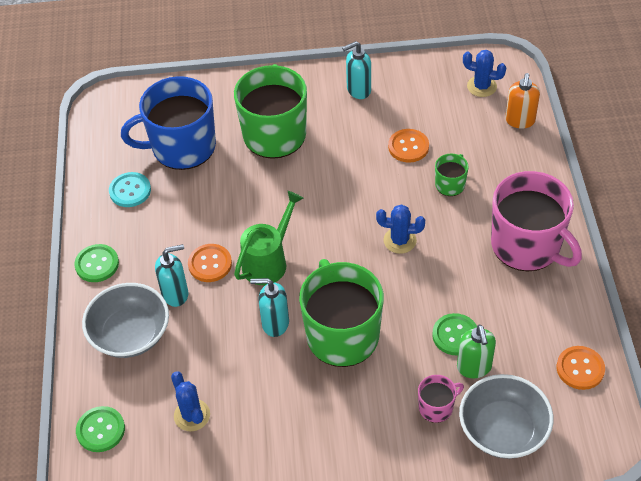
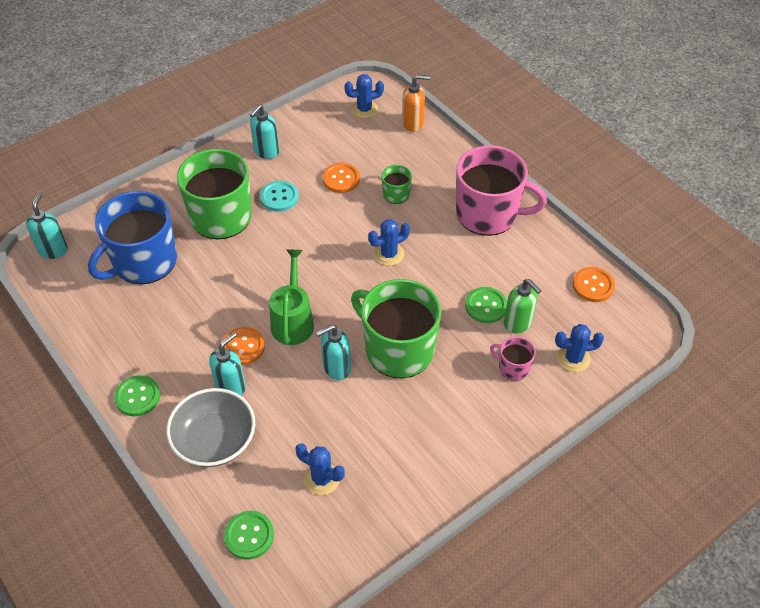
camera: 35 degrees left, 0 degrees up
turquoise button [109,172,151,207] -> turquoise button moved to [260,181,299,212]
pink mug [418,375,464,423] -> pink mug turned 90 degrees counterclockwise [490,336,536,381]
grey bowl [459,374,553,459] -> blue cactus [555,324,604,372]
orange soap dispenser [505,73,540,129] -> orange soap dispenser turned 75 degrees counterclockwise [402,75,430,132]
none -> turquoise soap dispenser [26,193,68,259]

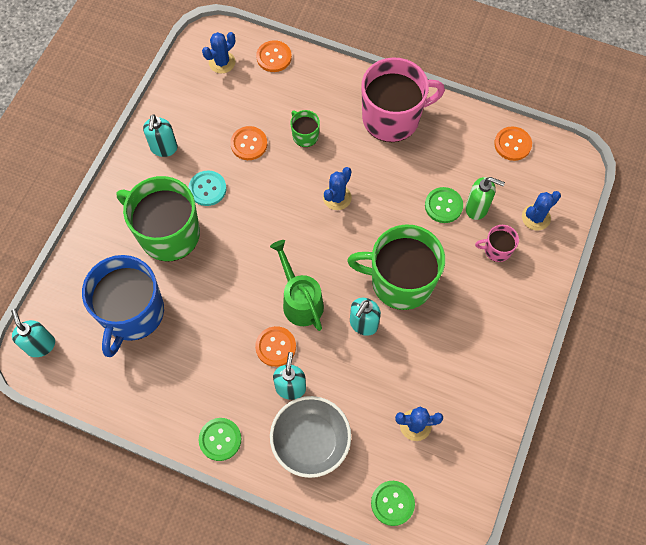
camera: 30 degrees left, 15 degrees up
orange soap dispenser [402,75,430,132] -> orange button [256,40,292,72]

